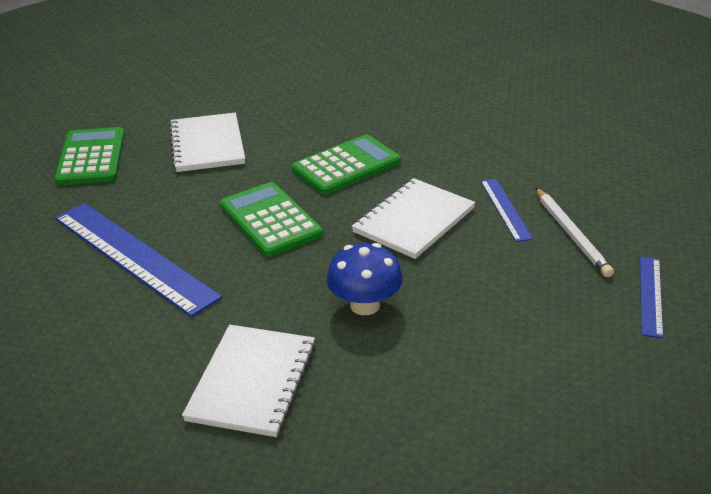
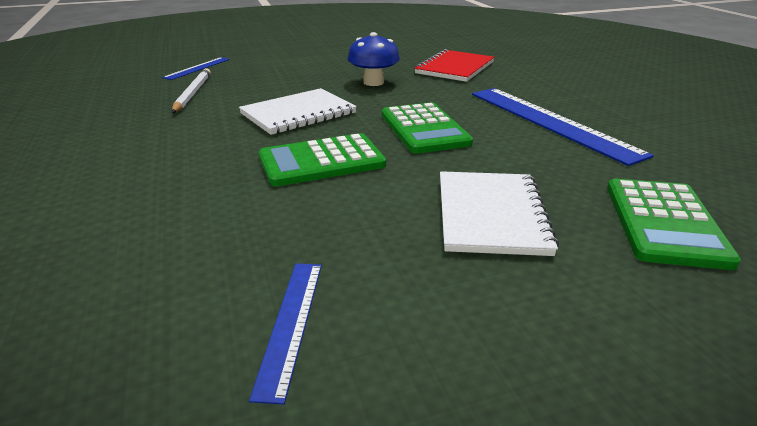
camera: 165 degrees left, 5 degrees down
white notebook [182,325,316,437] -> red notebook [414,49,494,82]
blue ruler [481,179,533,242] -> blue ruler moved to [249,263,322,404]

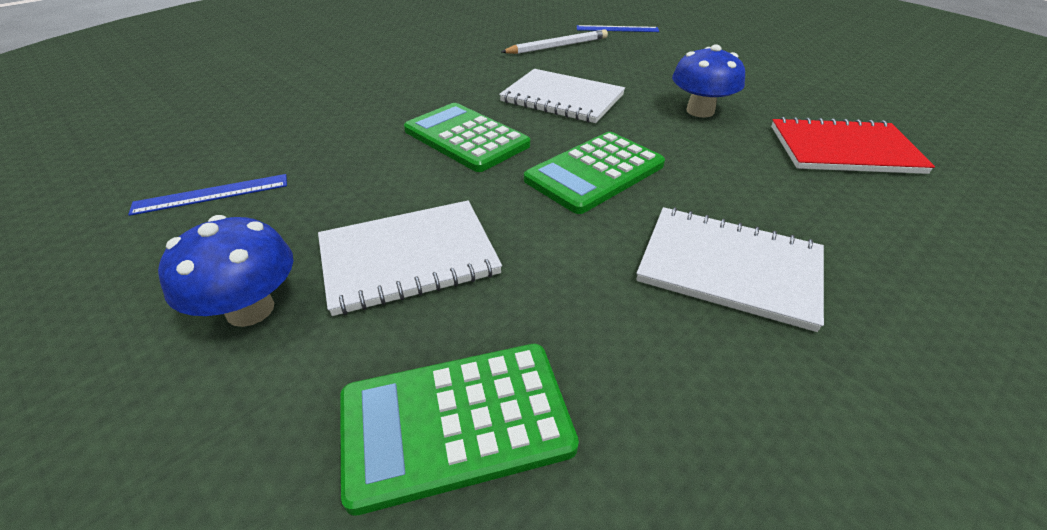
camera: 65 degrees right, 10 degrees up
blue ruler [472,88,654,166] -> white notebook [636,207,824,332]
none -> blue mushroom [158,215,293,327]

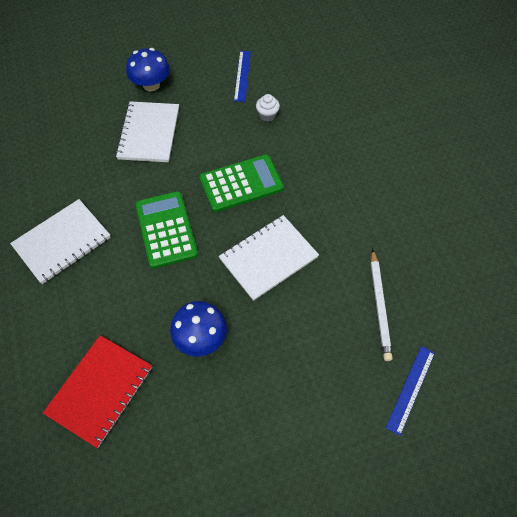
camera: 115 degrees right, 20 degrees up
green calculator [340,344,579,516] -> none
none -> white cupcake [256,94,280,122]

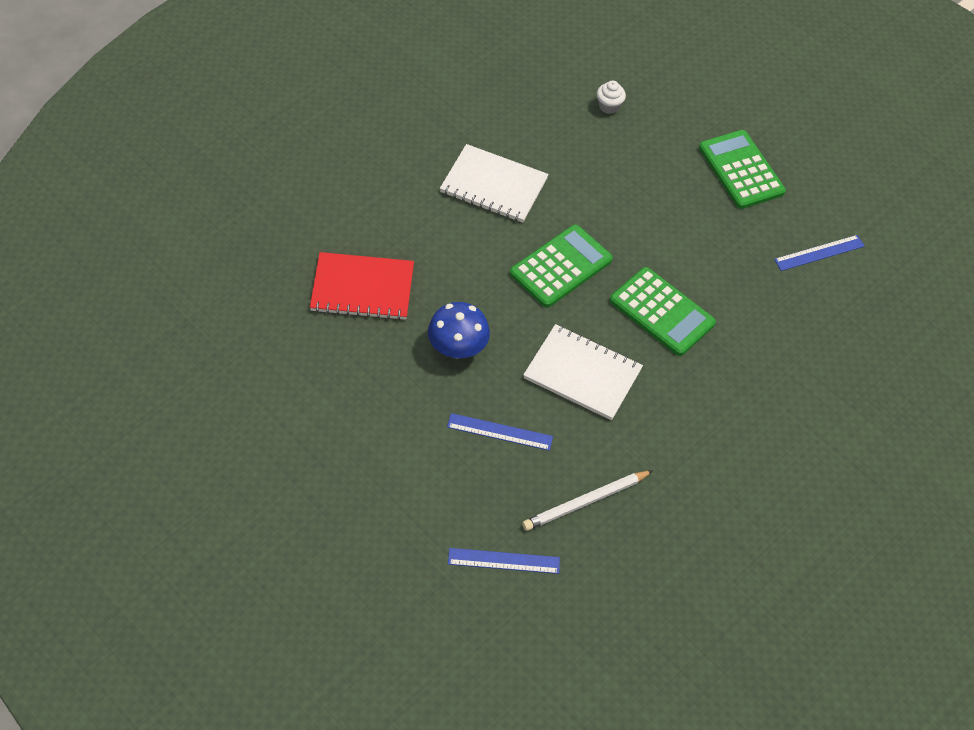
camera: 60 degrees right, 5 degrees down
white notebook [116,101,179,162] -> none
blue mushroom [126,48,170,91] -> green calculator [699,130,786,209]
white cupcake [256,94,280,122] -> white cupcake moved to [597,81,626,114]
none -> blue ruler [447,413,553,451]

